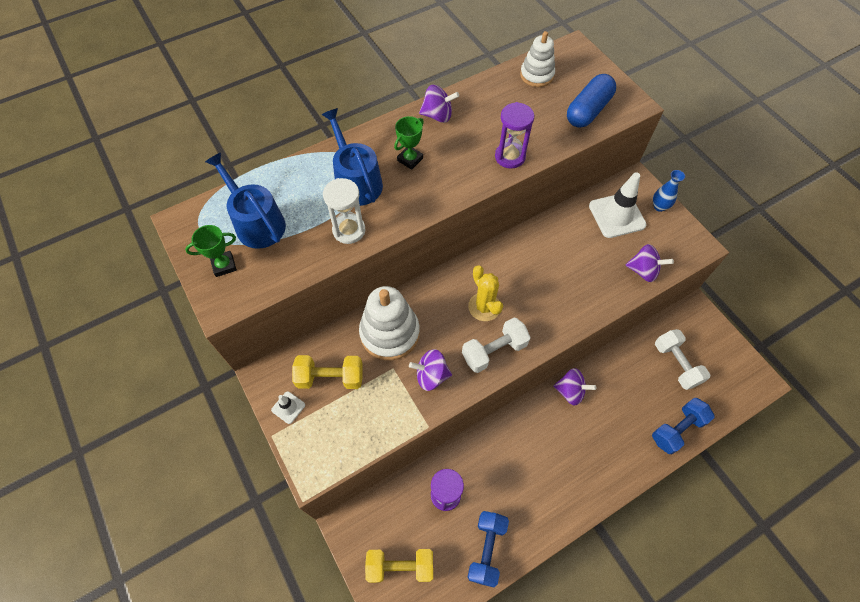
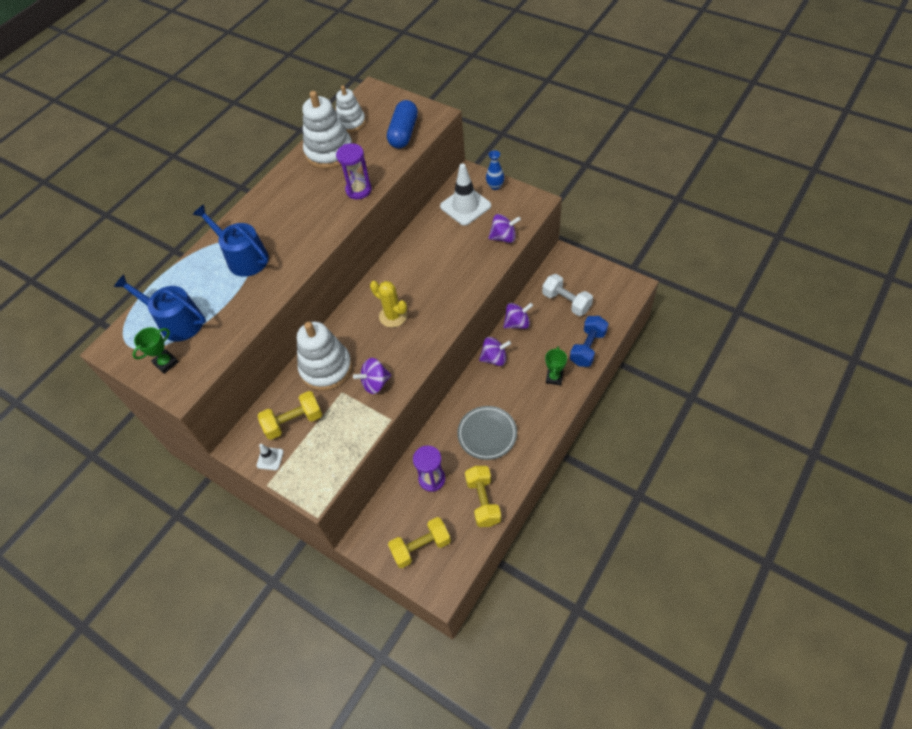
camera: 20 degrees left, 5 degrees down
white hourglass [323,178,365,244] -> none
green trophy [394,116,424,170] -> green trophy moved to [545,346,567,385]
purple spinning top [419,85,459,123] -> purple spinning top moved to [503,303,533,329]
white dumbbell [462,318,531,373] -> none
blue dumbbell [468,511,509,587] -> yellow dumbbell [465,466,501,527]
none -> white stacking toy [303,91,352,169]
none -> grey plate [457,406,517,460]

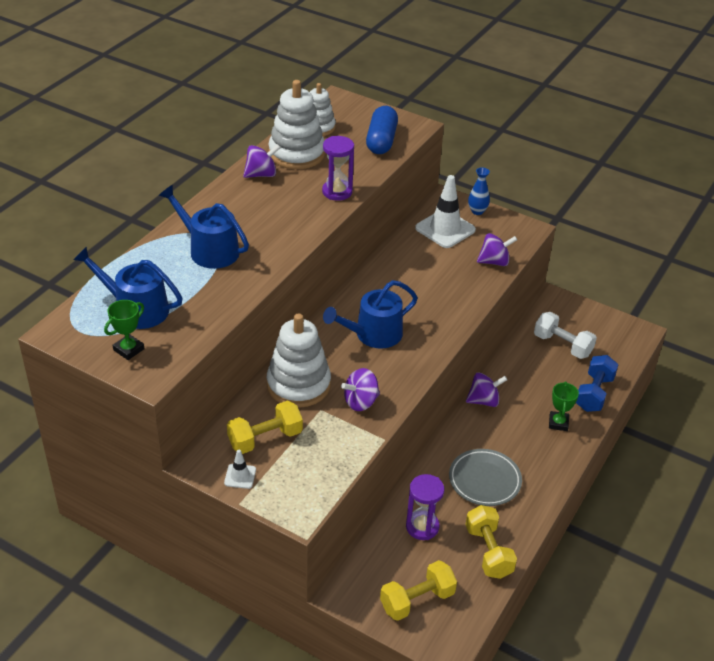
camera: 10 degrees left, 15 degrees down
yellow cactus [370,281,407,328] -> blue watering can [323,280,418,349]
purple spinning top [503,303,533,329] -> purple spinning top moved to [243,144,281,178]

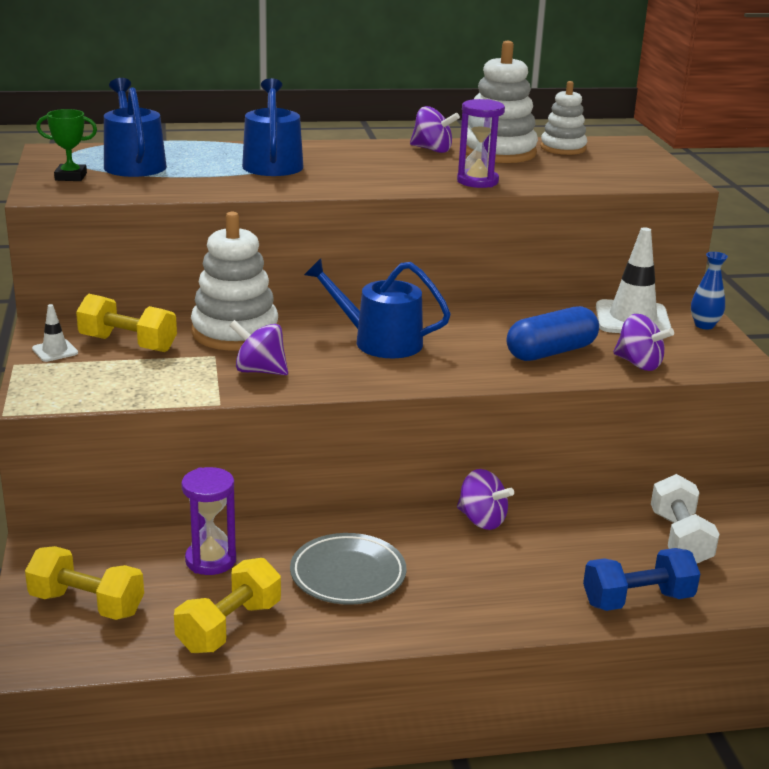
camera: 50 degrees right, 15 degrees down
blue capsule [366,106,398,154] -> blue capsule moved to [507,306,599,361]
green trophy [549,381,579,431] -> none

